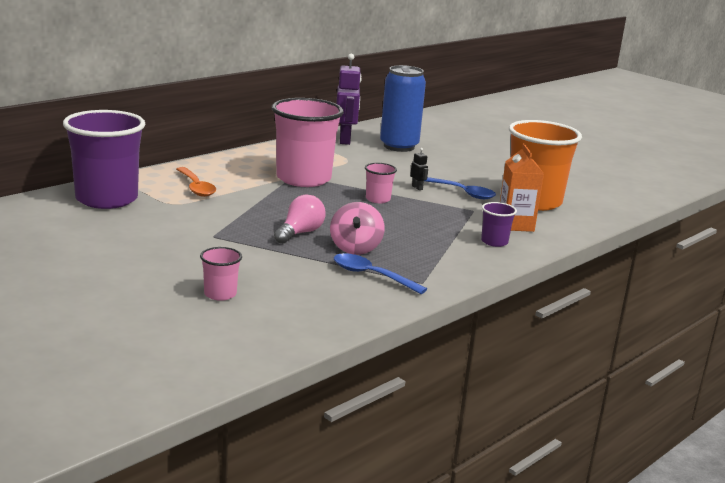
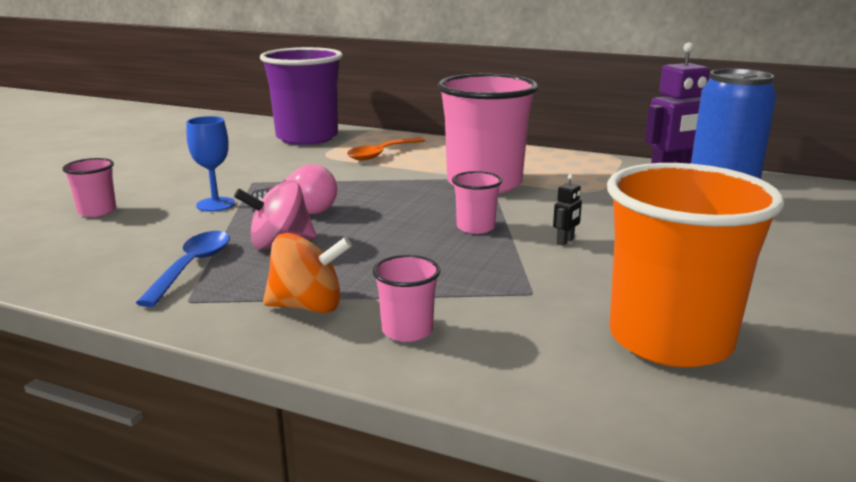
camera: 70 degrees right, 0 degrees up
blue spoon [424,177,496,199] -> none
purple cup [481,202,517,247] -> pink cup [373,255,440,342]
orange carton [500,143,544,232] -> none
none -> blue goblet [187,116,235,212]
none -> orange spinning top [263,233,352,313]

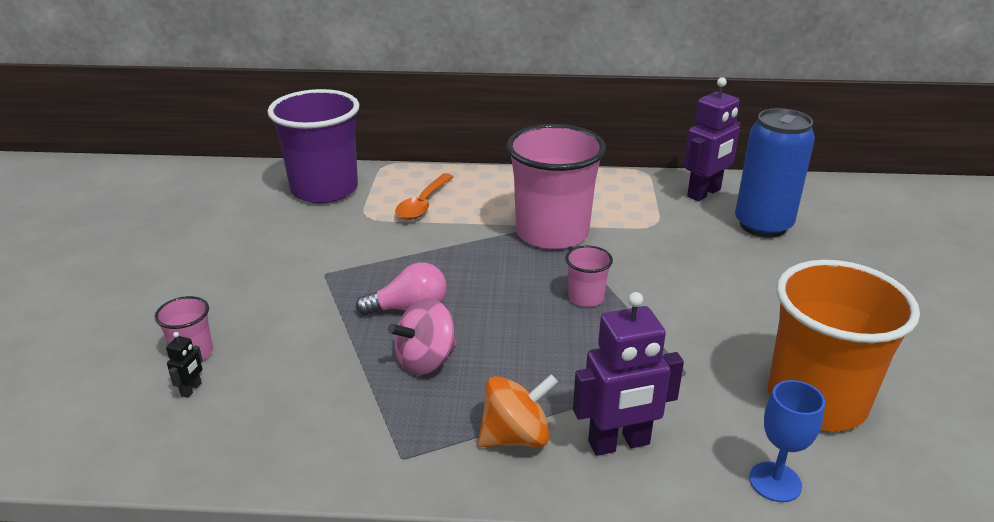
camera: 20 degrees left, 10 degrees up
blue spoon [136,231,230,307] -> none
blue goblet [187,116,235,212] -> blue goblet moved to [749,380,825,502]
pink cup [373,255,440,342] -> purple robot [573,292,684,456]
black robot [553,174,582,246] -> black robot moved to [166,332,203,398]

